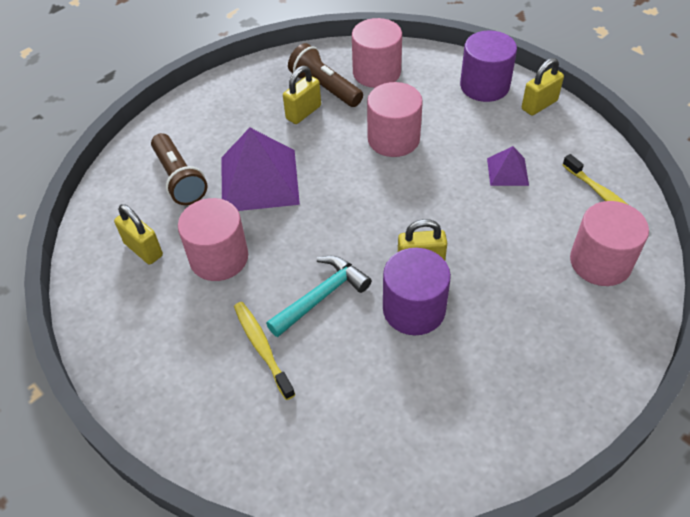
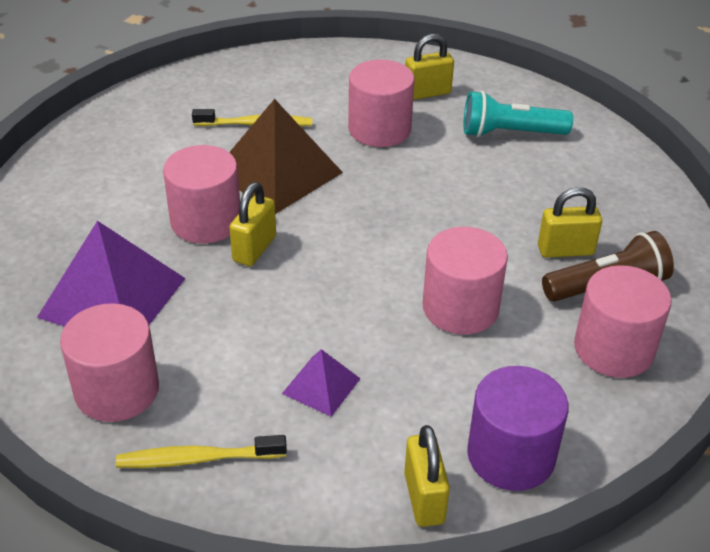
camera: 115 degrees right, 10 degrees down
brown flashlight [151,133,208,205] -> turquoise flashlight [464,91,573,137]
purple pyramid [221,128,300,211] -> purple pyramid moved to [37,221,186,327]
turquoise hammer [266,256,372,337] -> brown pyramid [229,99,343,214]
yellow padlock [283,66,321,124] -> yellow padlock turned 75 degrees counterclockwise [538,187,602,258]
purple cylinder [383,248,451,335] -> pink cylinder [163,145,240,243]

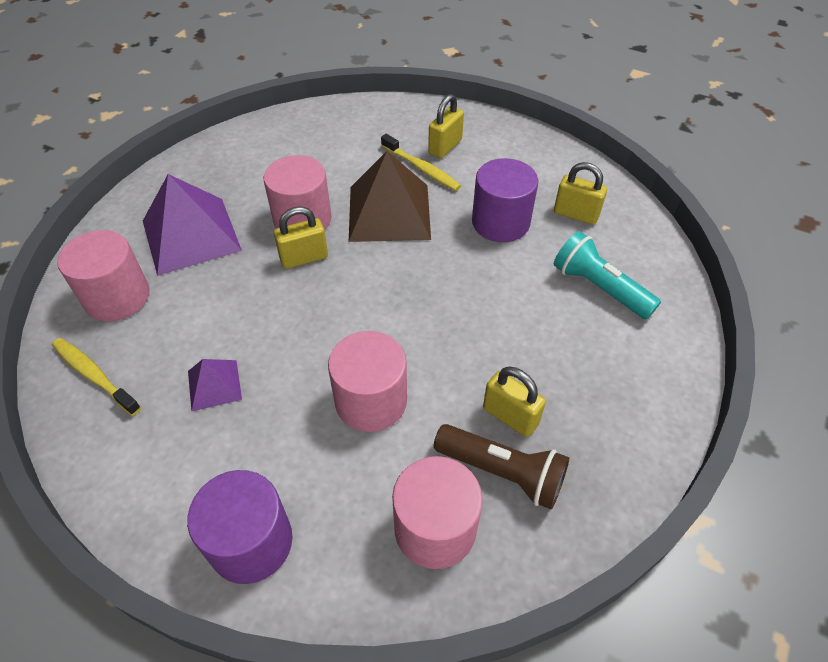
camera: 45 degrees right, 10 degrees up
pink cylinder [348,60,415,147] -> purple cylinder [472,158,538,242]
yellow padlock [404,425,450,527] -> yellow padlock moved to [428,94,464,158]

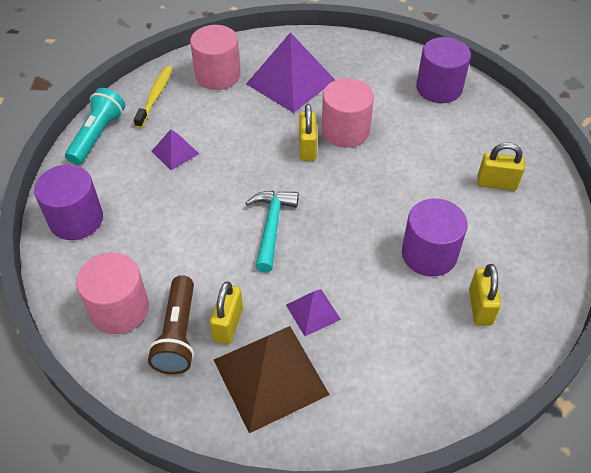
camera: 65 degrees right, 0 degrees up
yellow padlock [274,206,328,269] -> yellow padlock turned 45 degrees clockwise [299,104,317,161]
pink cylinder [328,331,407,432] -> none
brown pyramid [349,151,431,242] -> brown pyramid moved to [214,326,330,433]
yellow toothbrush [381,134,461,191] -> none
turquoise flashlight [554,231,661,319] -> turquoise flashlight moved to [65,88,125,165]
none -> turquoise hammer [245,191,299,273]
none -> purple pyramid [286,289,341,336]
none -> purple cylinder [416,37,471,103]

